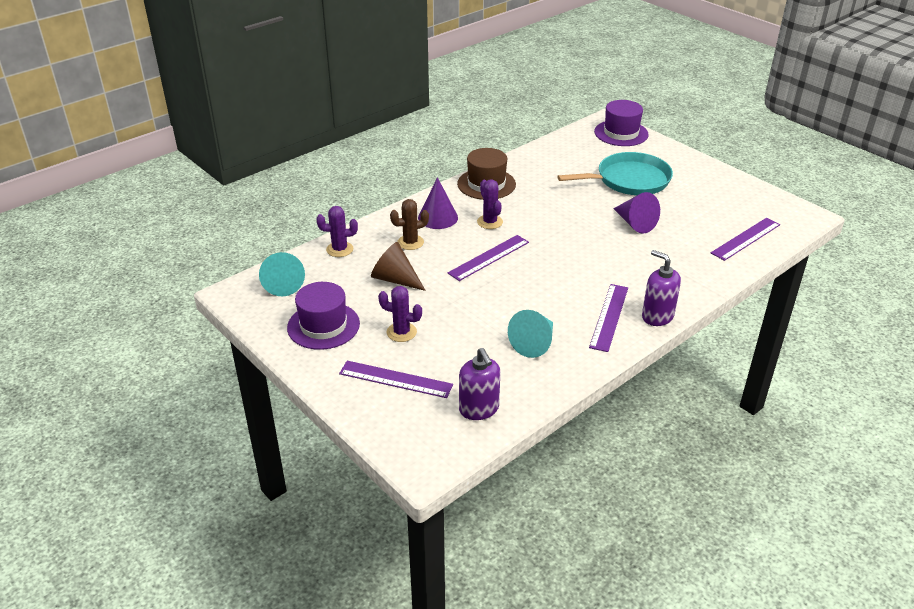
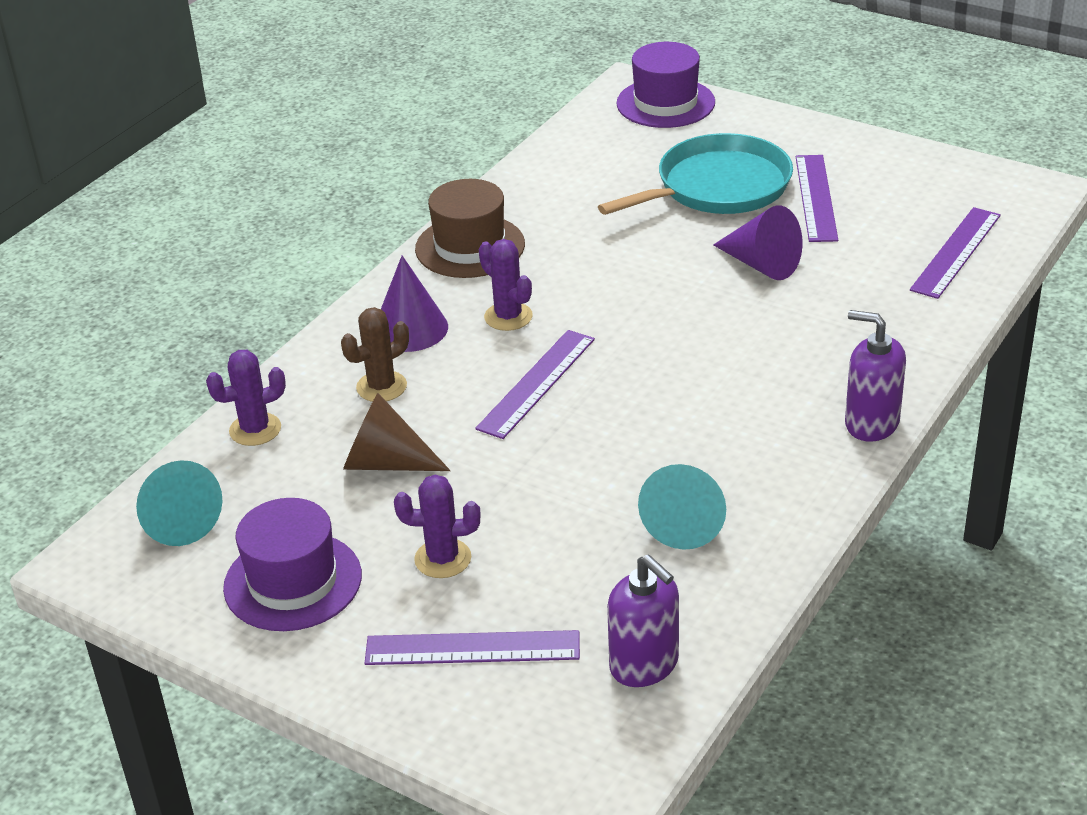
camera: 15 degrees left, 0 degrees up
purple ruler [589,284,628,352] -> purple ruler moved to [796,155,838,242]

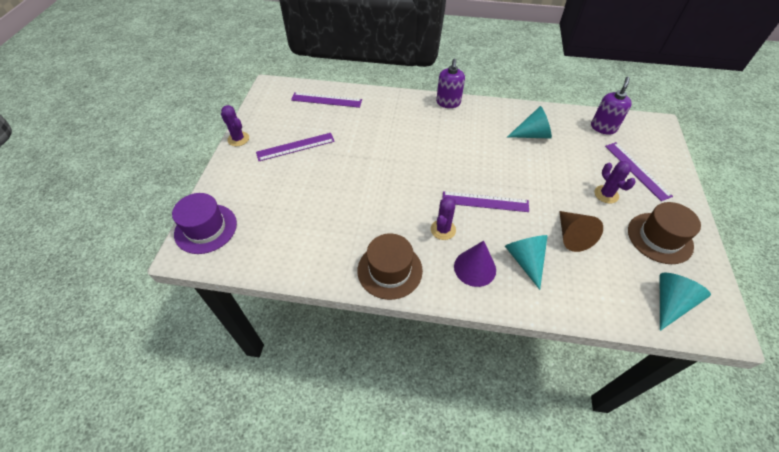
camera: 115 degrees left, 15 degrees up
purple cactus [206,350,286,446] -> purple cactus moved to [221,105,249,146]
purple hat [223,498,362,631] -> brown hat [628,202,701,264]
brown cactus [341,307,409,402] -> turquoise cone [505,235,548,290]
turquoise pan [598,133,793,215] -> none
purple cone [713,206,802,280] -> none

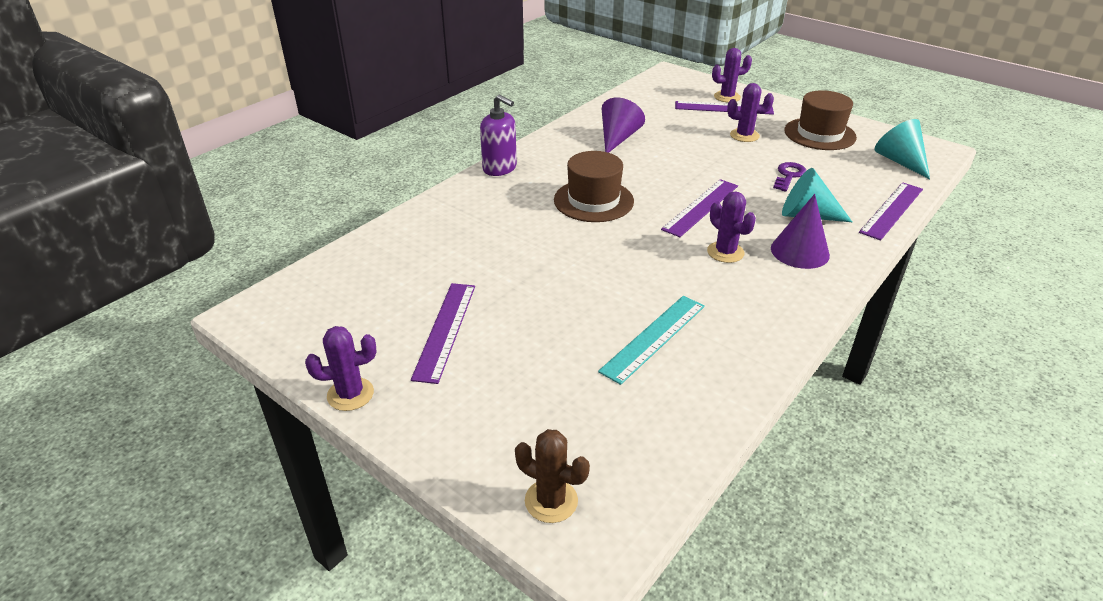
camera: 60 degrees left, 15 degrees down
purple hat [172,193,237,254] -> brown cactus [515,429,590,523]
purple ruler [291,92,362,108] -> purple ruler moved to [859,182,923,240]
brown hat [357,233,423,300] -> brown hat moved to [554,151,634,222]
turquoise cone [507,106,552,139] -> purple cone [602,98,645,153]
brown cone [559,211,603,252] -> purple key [773,162,806,192]
purple soap dispenser [591,77,632,135] -> none
none -> turquoise ruler [598,296,705,385]
none -> purple cactus [712,48,752,102]

